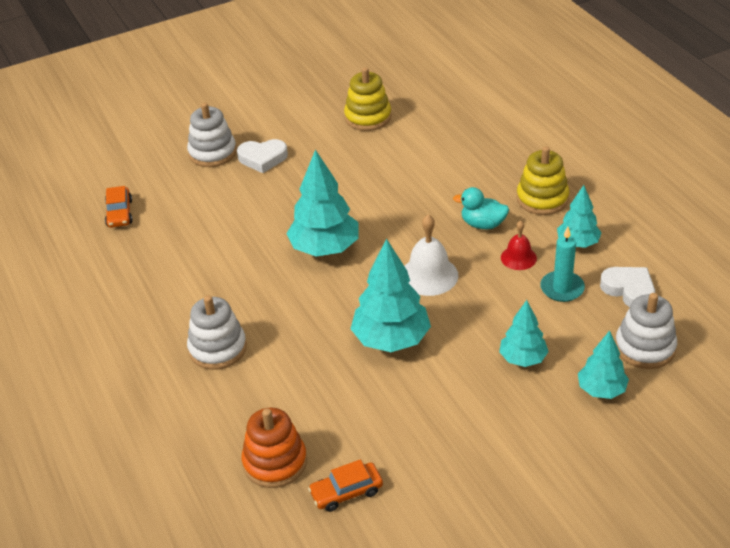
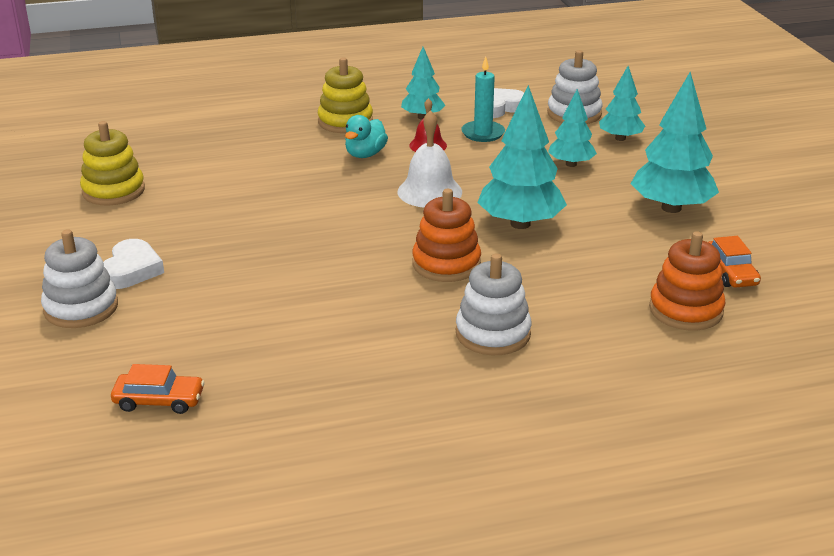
camera: 80 degrees left, 10 degrees down
turquoise tree [286,149,359,257] -> turquoise tree moved to [631,72,719,213]
none -> orange stacking toy [412,189,481,282]

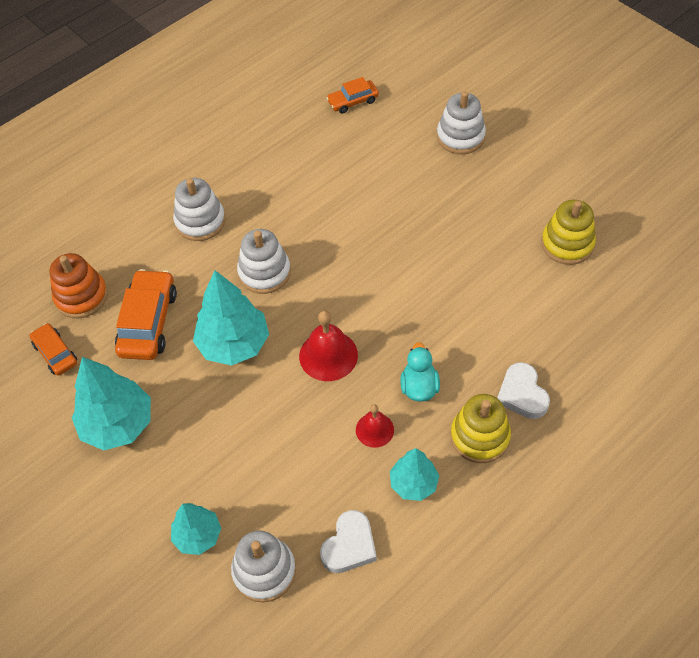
camera: 155 degrees right, 25 degrees up
white heart [103,239,164,289] -> white heart moved to [497,362,550,419]
white bell [398,110,462,207] -> red bell [299,311,358,381]
orange stacking toy [412,189,481,282] -> white stacking toy [237,229,291,294]
turquoise candle [461,57,505,142] -> none
turquoise tree [548,89,597,167] -> none
none -> orange car [115,269,177,360]

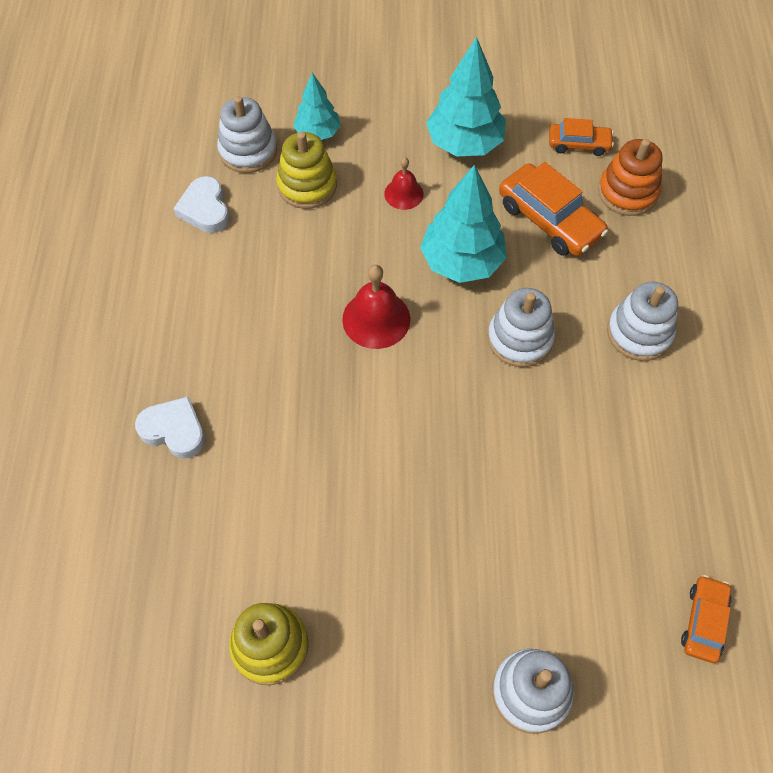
camera: 130 degrees right, 5 degrees up
red bell [356,404,394,448] -> red bell moved to [384,157,424,210]
turquoise tree [390,448,439,501] -> none
turquoise duck [400,342,440,402] -> none
yellow stacking toy [450,394,511,463] -> yellow stacking toy moved to [276,132,337,209]

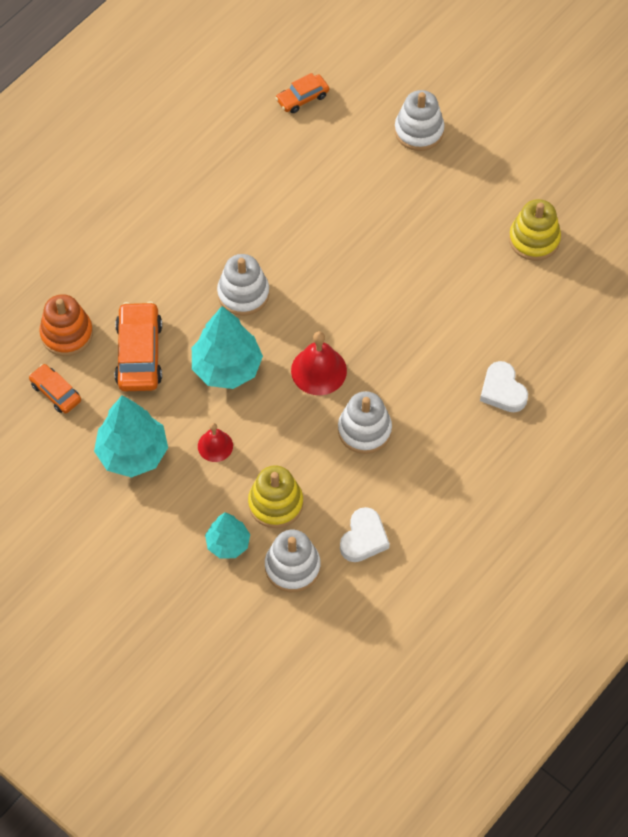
camera: 140 degrees left, 0 degrees up
white stacking toy [607,282,678,361] -> white stacking toy moved to [338,391,392,454]

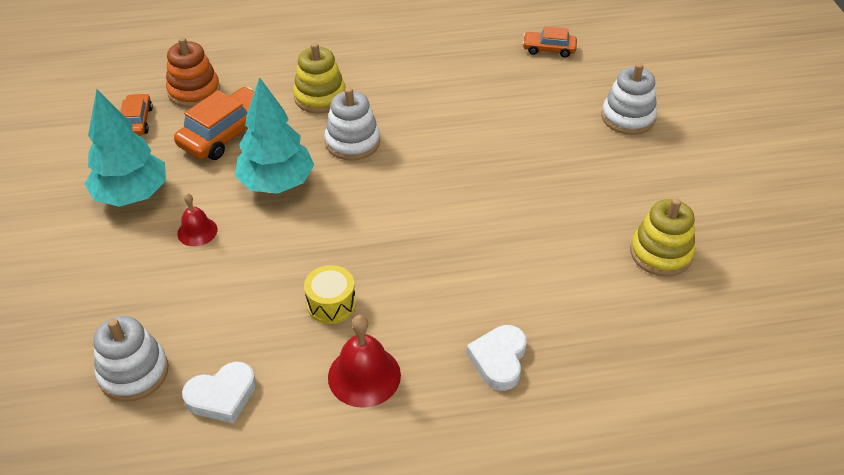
camera: 40 degrees right, 15 degrees down
turquoise tree [205,512,250,559] -> none
yellow stacking toy [248,465,303,528] -> yellow stacking toy moved to [293,43,346,113]
red bell [291,331,347,395] -> red bell moved to [328,315,401,408]
white stacking toy [338,391,392,454] -> yellow drum [304,265,356,324]

